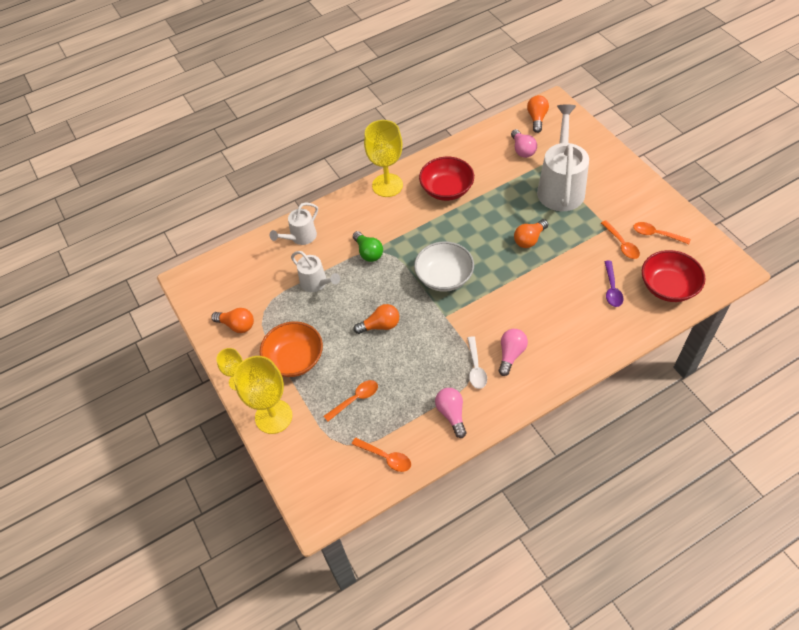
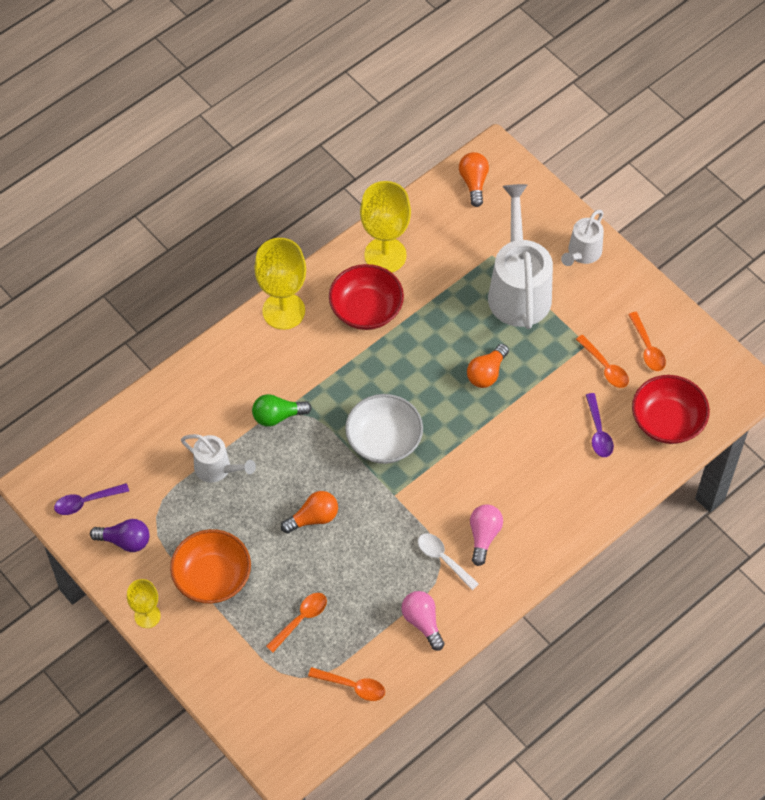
camera: 15 degrees left, 5 degrees up
orange light bulb [211,308,254,333] -> purple light bulb [90,519,149,552]
yellow goblet [234,356,292,434] -> yellow goblet moved to [360,181,411,272]
white watering can [270,203,318,245] -> white watering can moved to [561,210,604,266]
green light bulb [353,231,383,262] -> green light bulb turned 120 degrees clockwise [252,394,312,427]
white spoon [467,336,487,389] -> white spoon turned 150 degrees clockwise [418,533,479,590]
pink light bulb [511,129,537,158] -> none
orange spoon [633,222,690,244] -> orange spoon turned 120 degrees counterclockwise [628,312,666,371]
none -> purple spoon [54,483,129,515]

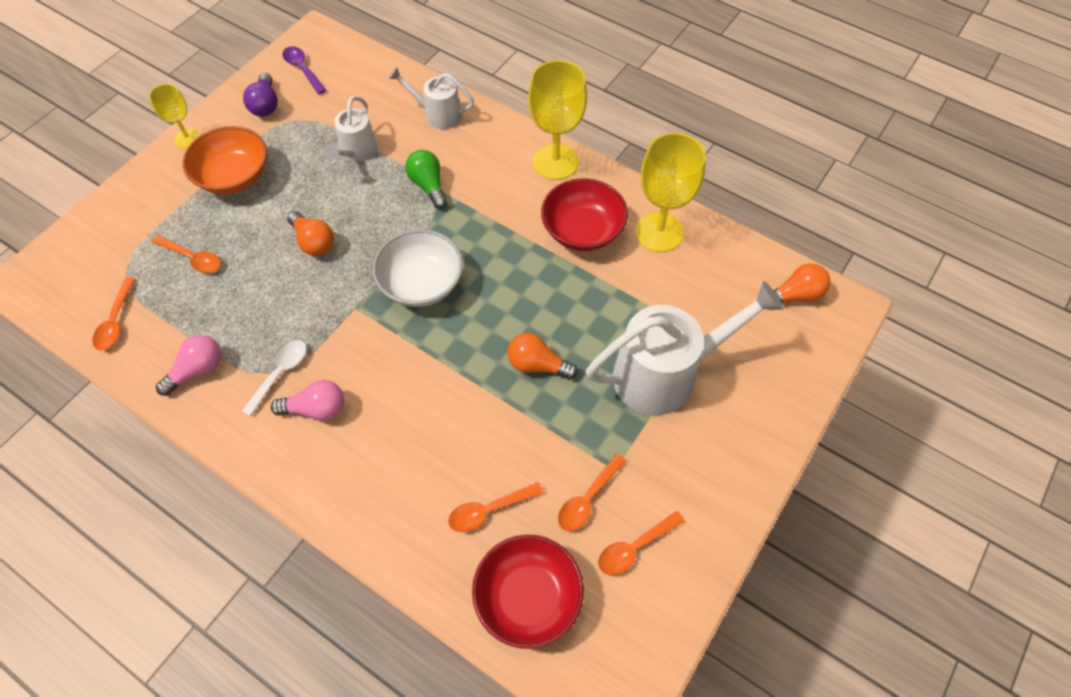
camera: 75 degrees right, 0 degrees up
white watering can [561,210,604,266] -> white watering can moved to [388,67,474,129]
purple spoon [586,393,614,457] -> orange spoon [448,482,543,532]

